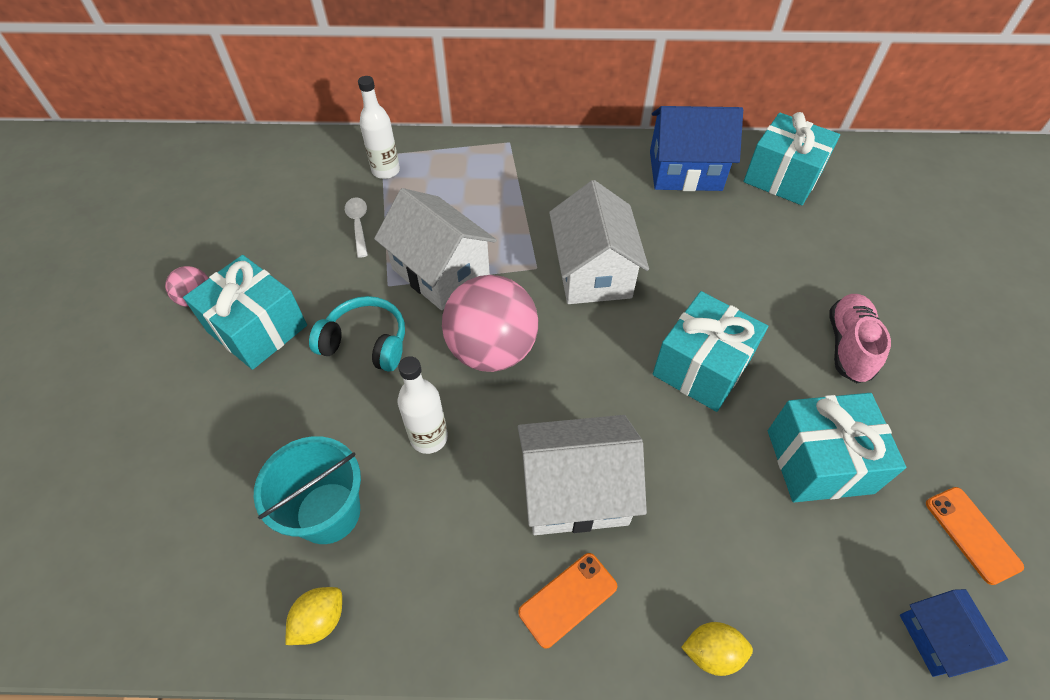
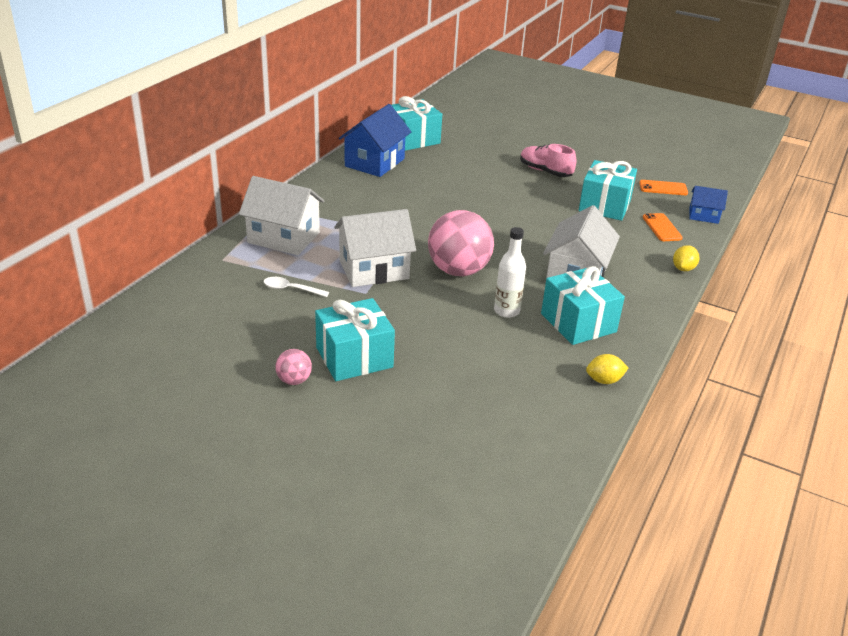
camera: 65 degrees left, 20 degrees down
turquoise bucket [254,436,361,544] -> none
yellow lemon [285,587,342,645] -> yellow lemon turned 75 degrees counterclockwise [586,354,628,384]
turquoise headphones [309,296,405,372] -> none
white bottle [358,76,400,179] -> none
orange phone [518,553,617,648] -> orange phone moved to [643,213,683,241]
white house [549,180,649,304] -> white house moved to [239,176,324,255]
turquoise gift [653,291,768,412] -> turquoise gift moved to [541,266,625,345]

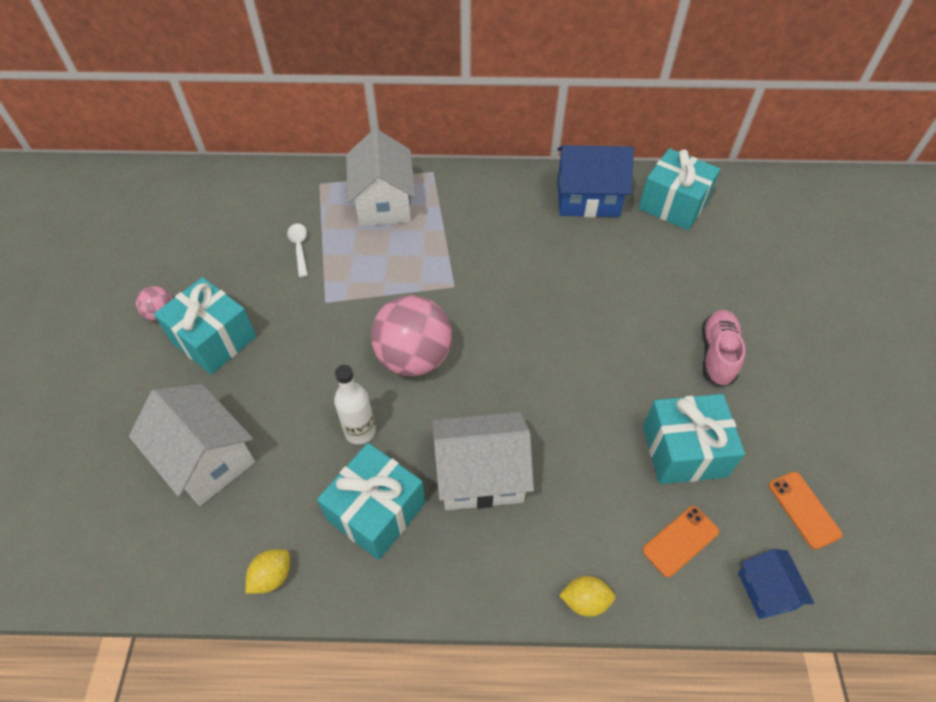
camera: 65 degrees right, 20 degrees up
white house [334,209,416,287] -> white house moved to [129,384,255,506]
yellow lemon [586,354,628,384] -> yellow lemon turned 75 degrees clockwise [245,549,290,594]

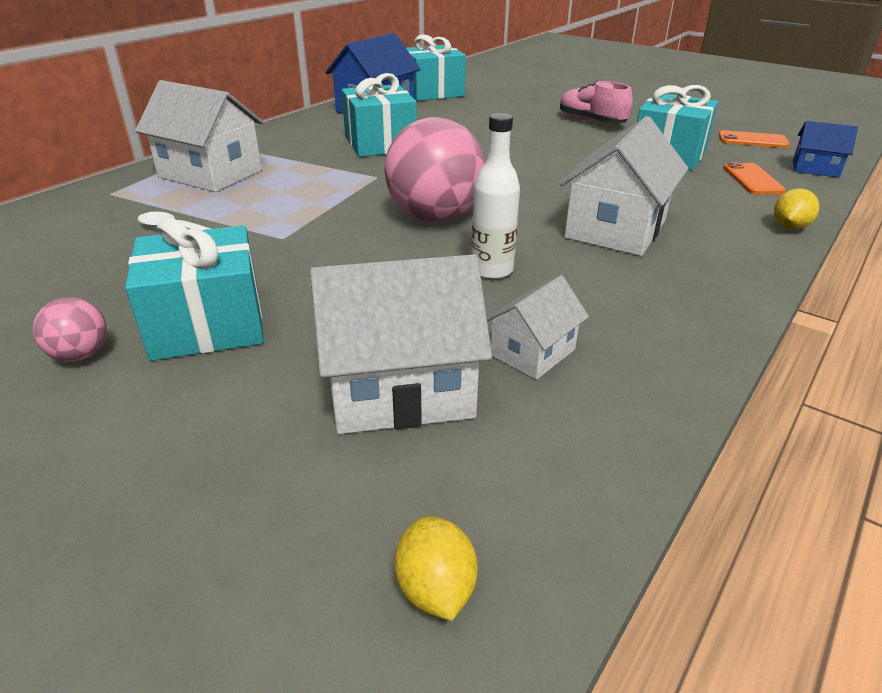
camera: 55 degrees left, 20 degrees down
yellow lemon [245,549,290,594] -> yellow lemon moved to [394,516,478,621]
turquoise gift [317,443,425,560] -> turquoise gift moved to [342,73,417,157]
none -> white house [487,275,589,380]

